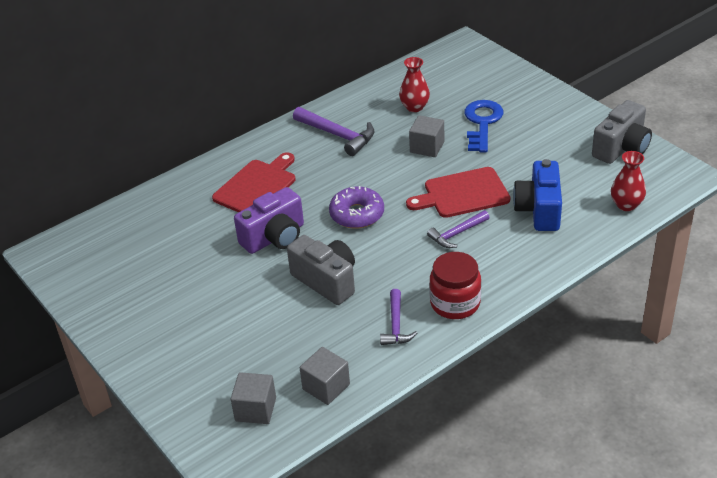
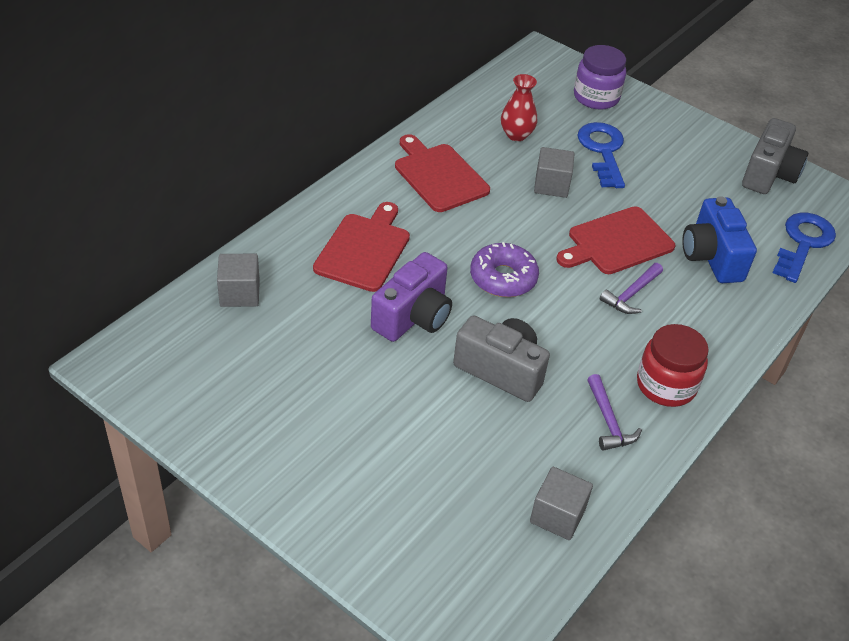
camera: 20 degrees left, 5 degrees up
grey cube [231,372,276,424] -> grey cube moved to [217,254,260,307]
purple hammer [293,107,374,156] -> red cutting board [395,134,490,212]
red vase [611,151,646,211] -> blue key [772,213,836,283]
none -> purple jar [574,45,626,110]

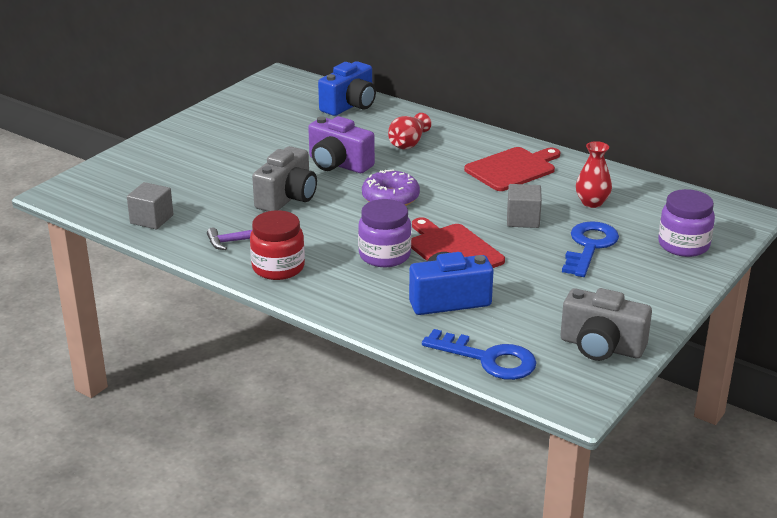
camera: 90 degrees right, 15 degrees down
grey cube [217,254,260,307] -> blue camera [318,61,376,116]
red cutting board [313,202,410,292] -> red vase [388,113,431,149]
blue key [577,122,625,188] -> blue key turned 60 degrees counterclockwise [562,221,619,277]
purple hammer [600,263,663,314] -> purple jar [358,199,411,267]

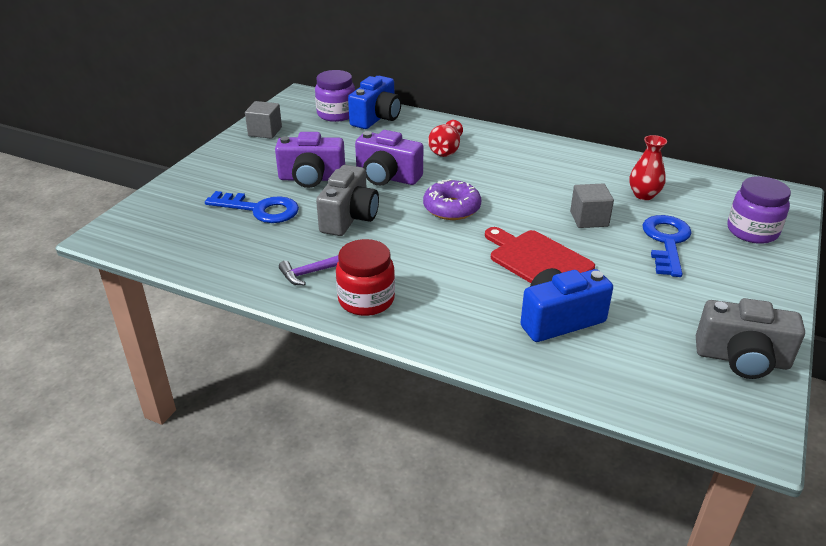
camera: 10 degrees left, 5 degrees up
grey cube [127,182,173,229] -> grey cube moved to [245,101,282,139]
purple jar [358,199,411,267] -> purple jar moved to [315,70,355,122]
blue key [422,329,537,380] -> blue key moved to [205,191,299,223]
red cutting board [464,147,560,191] -> none
none -> purple camera [275,132,345,188]

